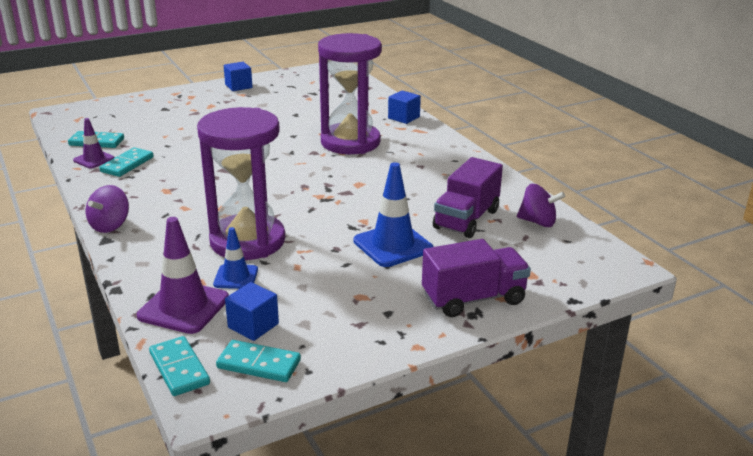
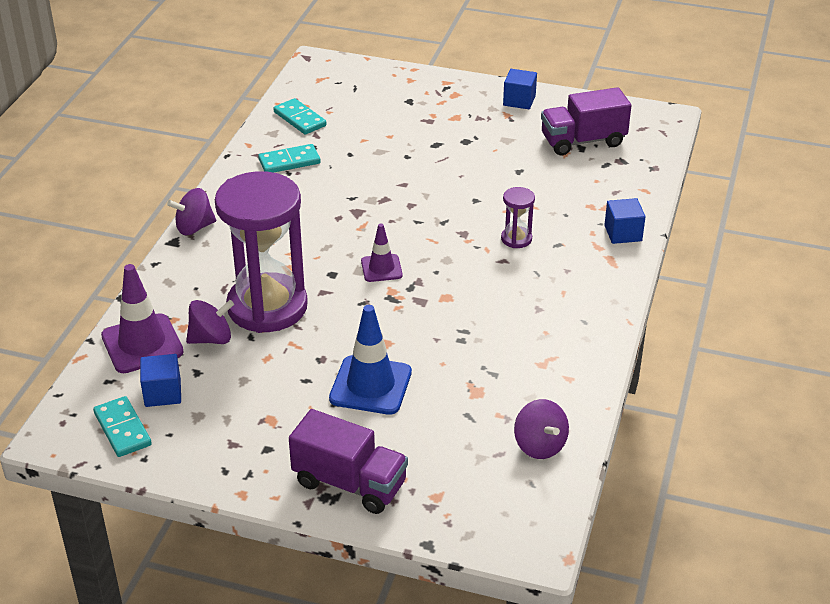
camera: 45 degrees right, 10 degrees up
purple traffic cone [73,118,114,168] -> purple traffic cone moved to [361,224,403,282]
turquoise domino [149,336,210,396] -> none
blue traffic cone [213,227,258,289] -> purple spinning top [186,300,234,344]
purple hourglass [318,33,382,154] -> purple hourglass [501,187,535,248], size x0.41
purple truck [433,157,503,238] -> purple truck moved to [541,87,631,155]

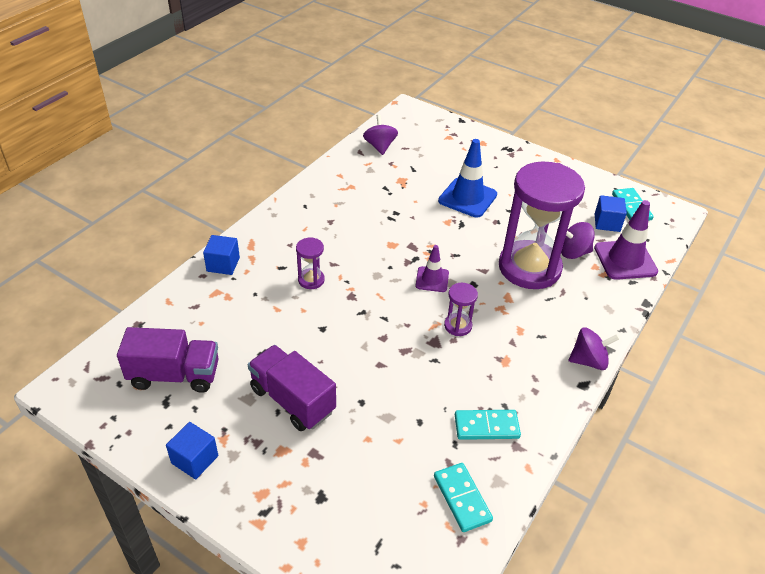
camera: 165 degrees left, 5 degrees up
purple truck [289,409,408,514] -> purple truck moved to [248,345,336,431]
none -> purple hourglass [444,283,478,336]

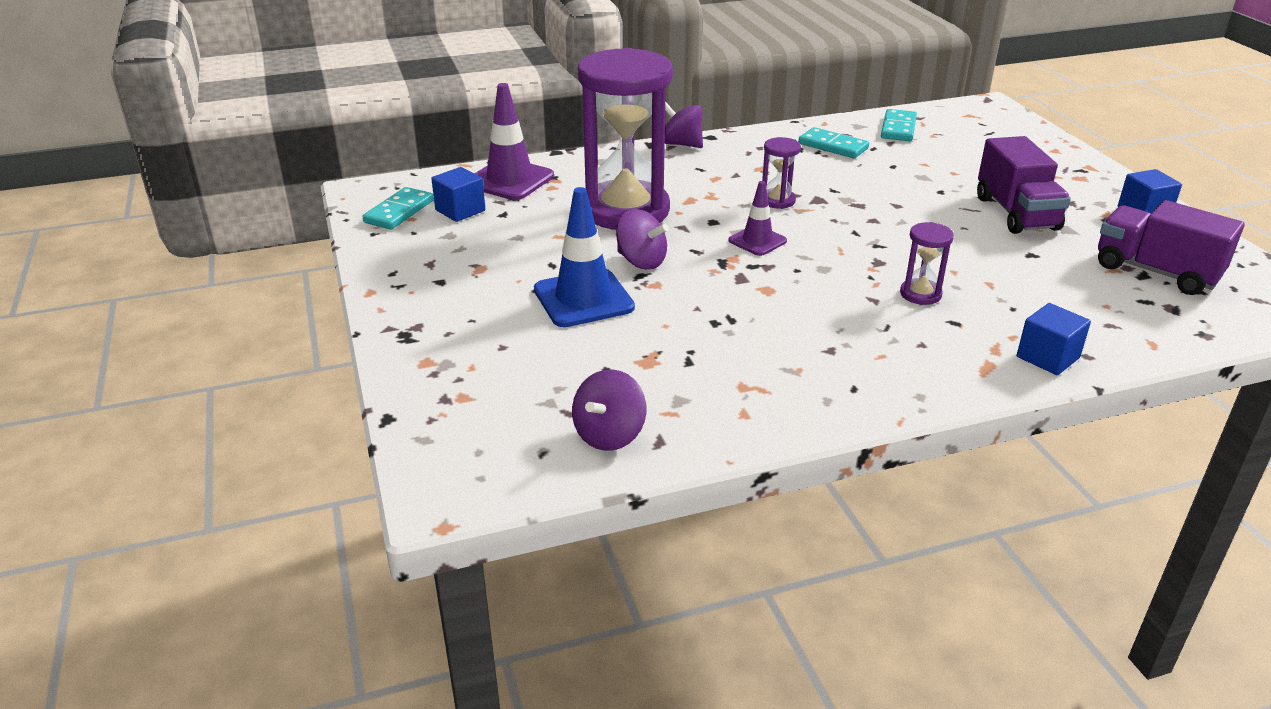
camera: 140 degrees left, 10 degrees down
purple spinning top [561,222,595,259] -> purple spinning top moved to [616,209,668,270]

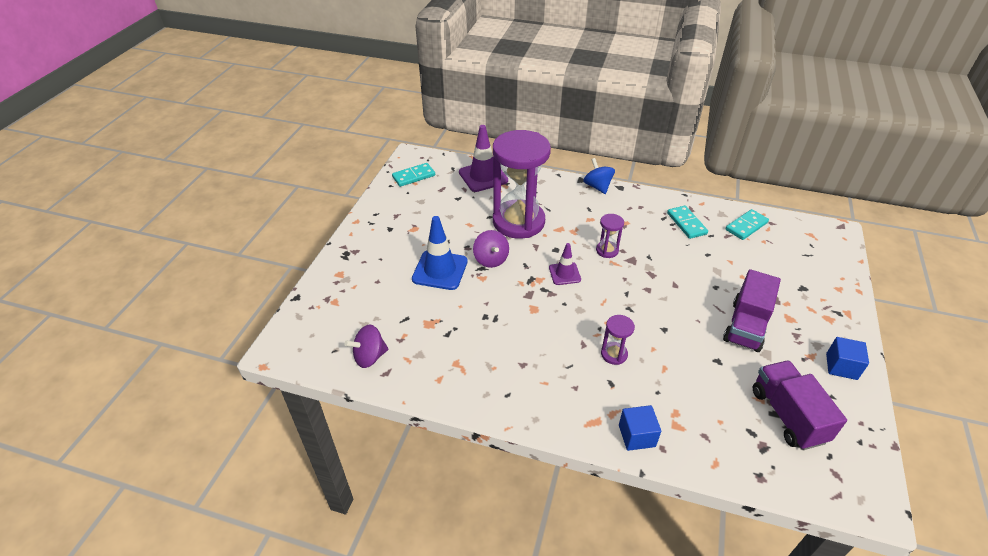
camera: 35 degrees right, 10 degrees up
blue cube [431,167,485,222] -> none
purple spinning top [665,101,703,148] -> blue spinning top [583,158,615,194]

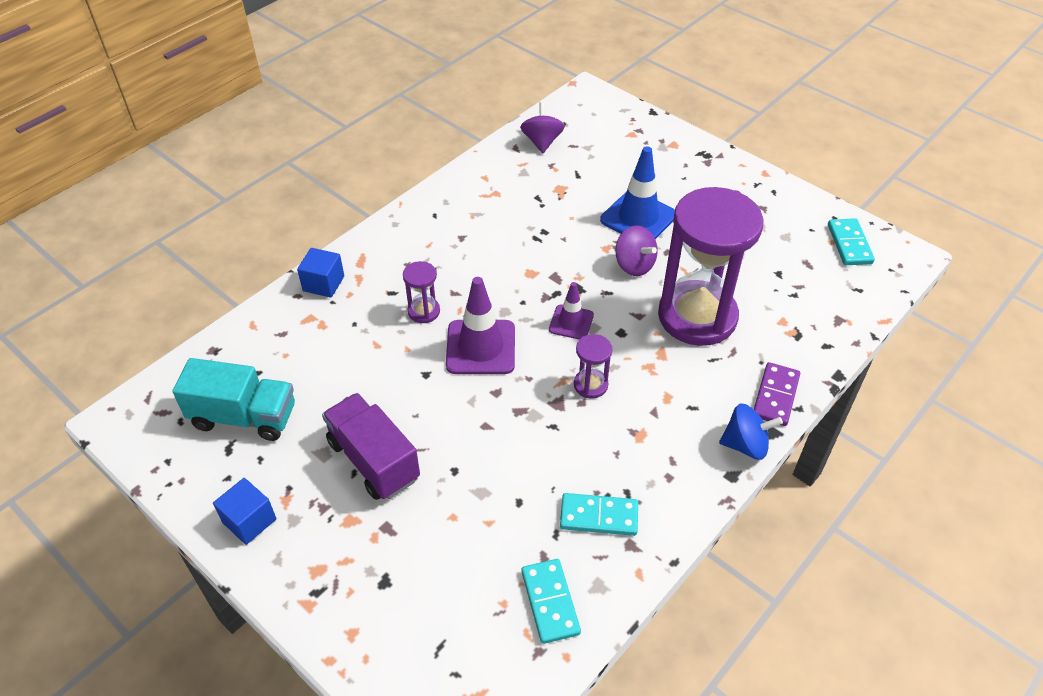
camera: 115 degrees right, 5 degrees up
purple traffic cone [459,125,508,192] -> purple traffic cone moved to [446,277,515,374]
purple spinning top [473,230,509,268] -> purple spinning top turned 135 degrees counterclockwise [615,225,658,276]
purple truck [753,360,847,450] -> turquoise truck [172,358,295,441]
none -> purple domino [754,362,800,426]

